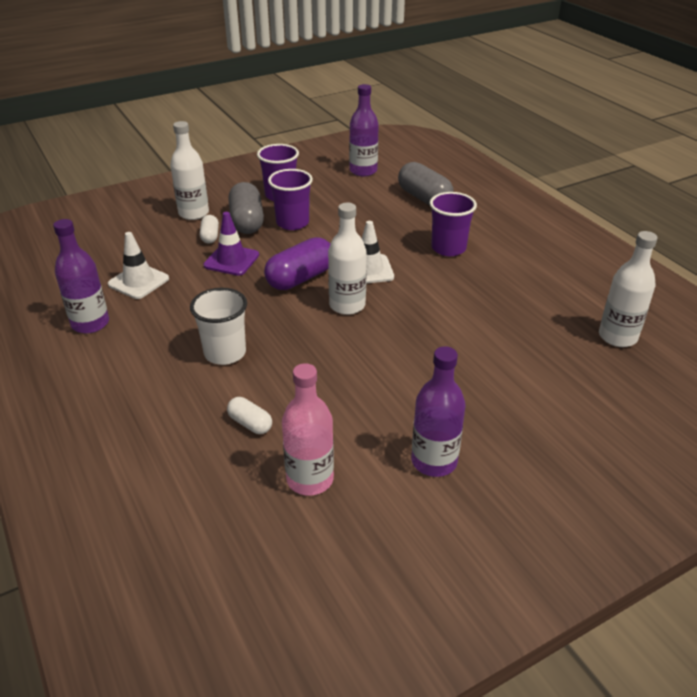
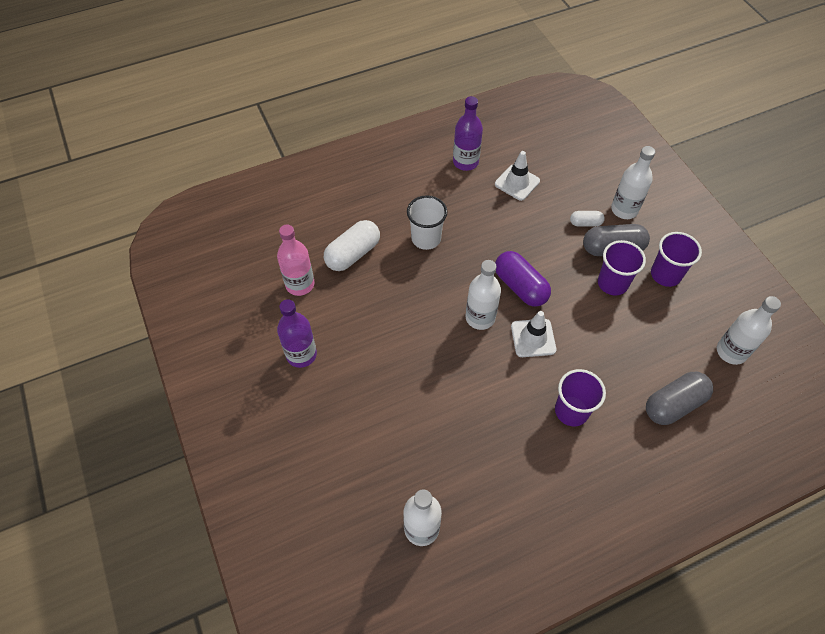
camera: 95 degrees right, 20 degrees up
purple traffic cone [203,212,259,276] -> none
white capsule [227,397,272,434] -> white capsule [324,220,380,271], size x1.88
purple bottle [349,84,379,176] -> white bottle [717,296,781,365]

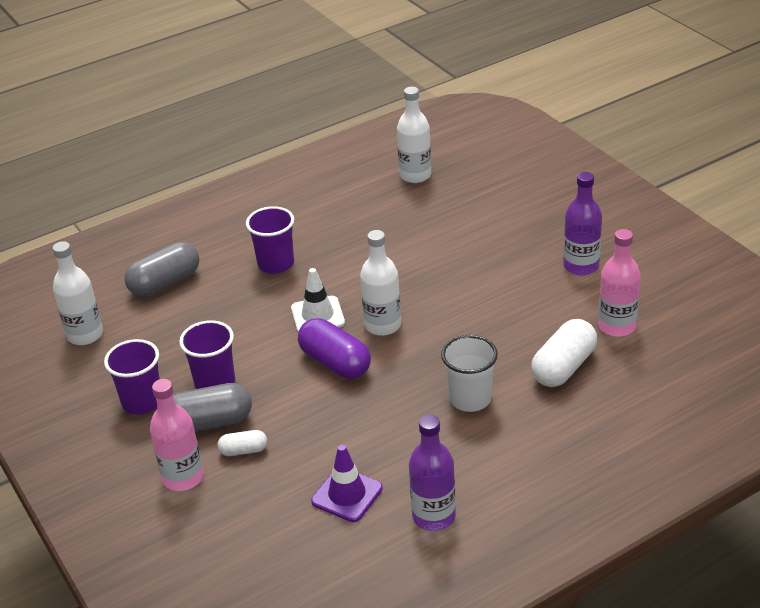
camera: 175 degrees right, 20 degrees down
white traffic cone [495,151,540,201] -> purple traffic cone [311,445,383,522]
white bottle [611,146,655,219] -> pink bottle [150,379,203,491]

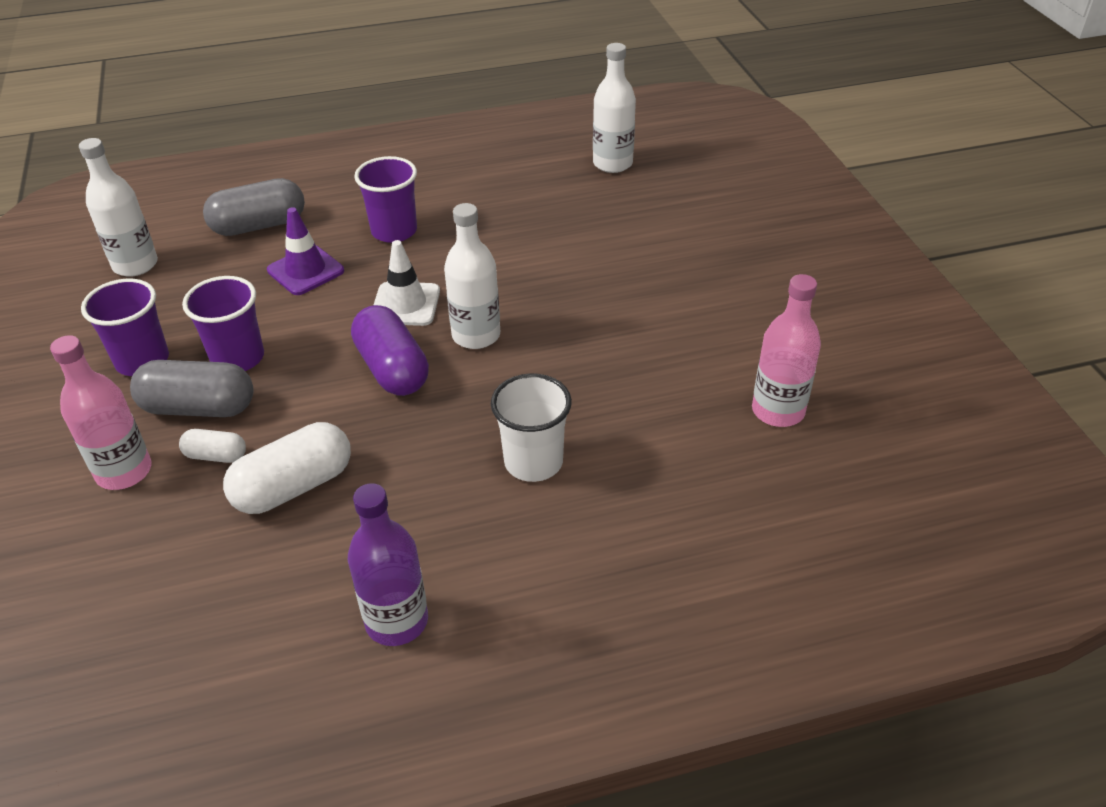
camera: 15 degrees right, 5 degrees up
purple traffic cone [311,445,383,522] -> purple traffic cone moved to [267,207,344,295]
white capsule [531,319,597,387] -> white capsule moved to [223,422,351,514]
purple bottle [563,172,602,276] -> none

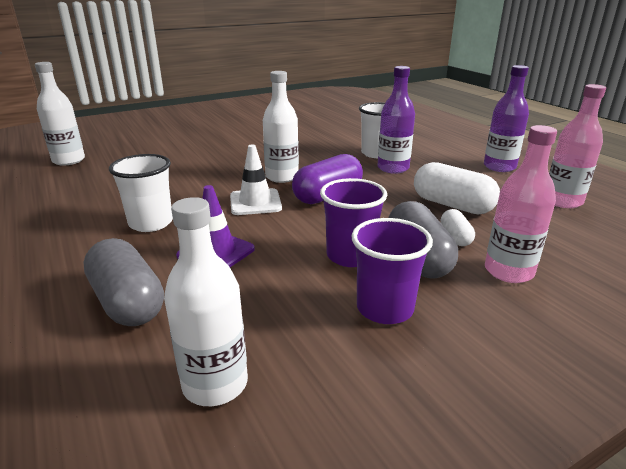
camera: 105 degrees left, 15 degrees down
purple cup [354,156,417,243] -> white cup [109,154,173,232]
pink bottle [752,274,821,427] -> pink bottle moved to [549,84,606,208]
none -> purple bottle [378,66,415,174]

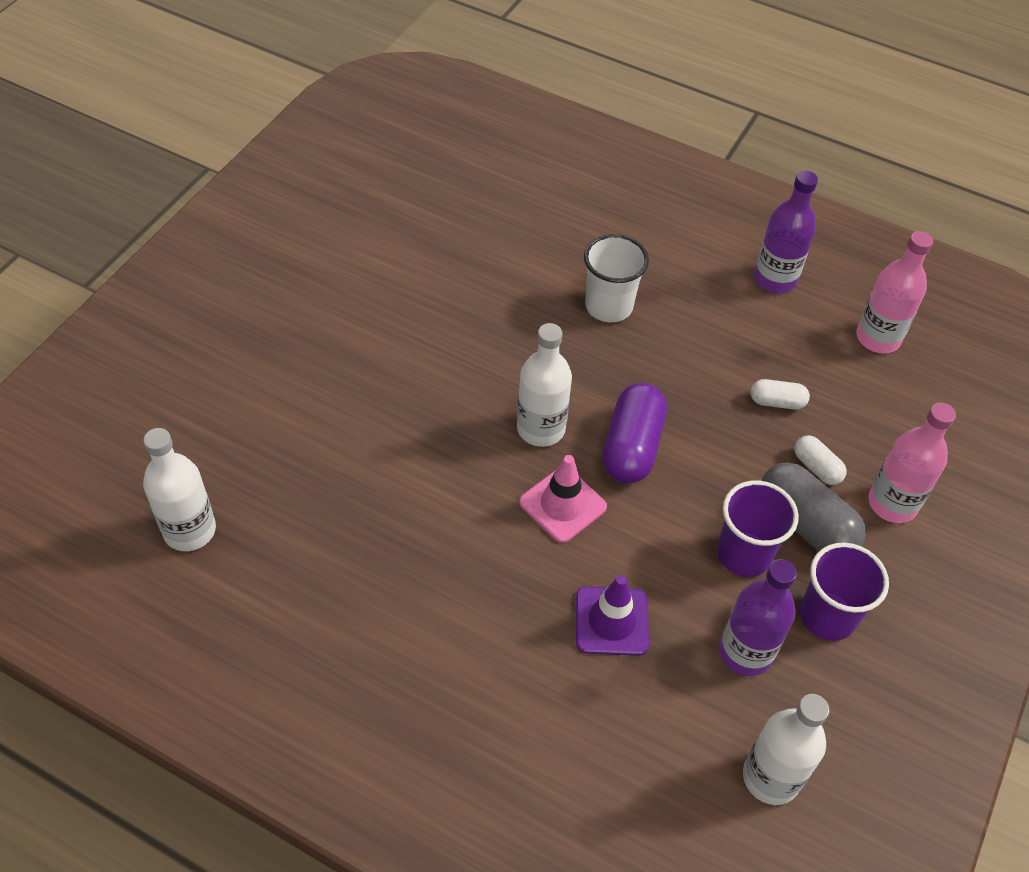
camera: 35 degrees left, 25 degrees up
grey capsule [83,238,164,326] -> none
white cup [109,154,173,232] -> none
white traffic cone [230,145,282,215] -> pink traffic cone [519,455,607,543]
purple bottle [378,66,415,174] -> purple bottle moved to [719,559,797,676]
white capsule [414,162,500,214] -> white capsule [751,379,810,410], size x0.53

